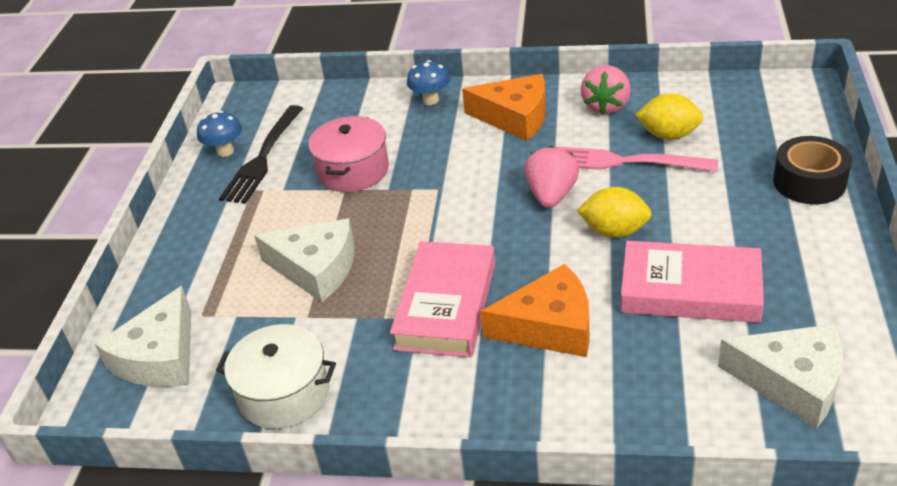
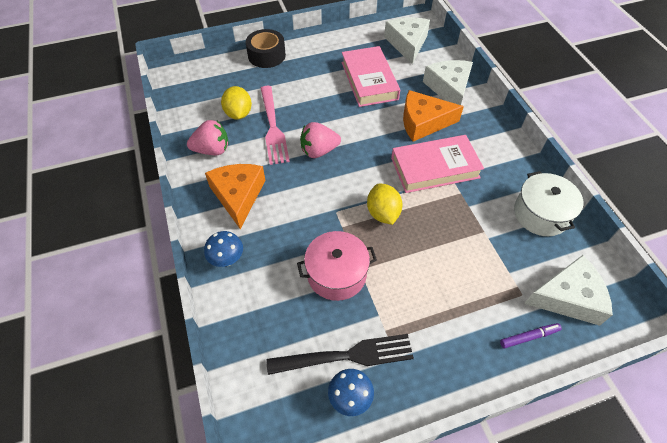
camera: 120 degrees left, 15 degrees up
white cheese [254,218,355,302] -> white cheese moved to [423,60,473,105]
orange cheese [480,264,589,357] -> orange cheese turned 60 degrees counterclockwise [403,90,464,142]
yellow lemon [577,187,652,238] -> yellow lemon moved to [367,184,402,225]
none -> purple marker [500,323,562,348]

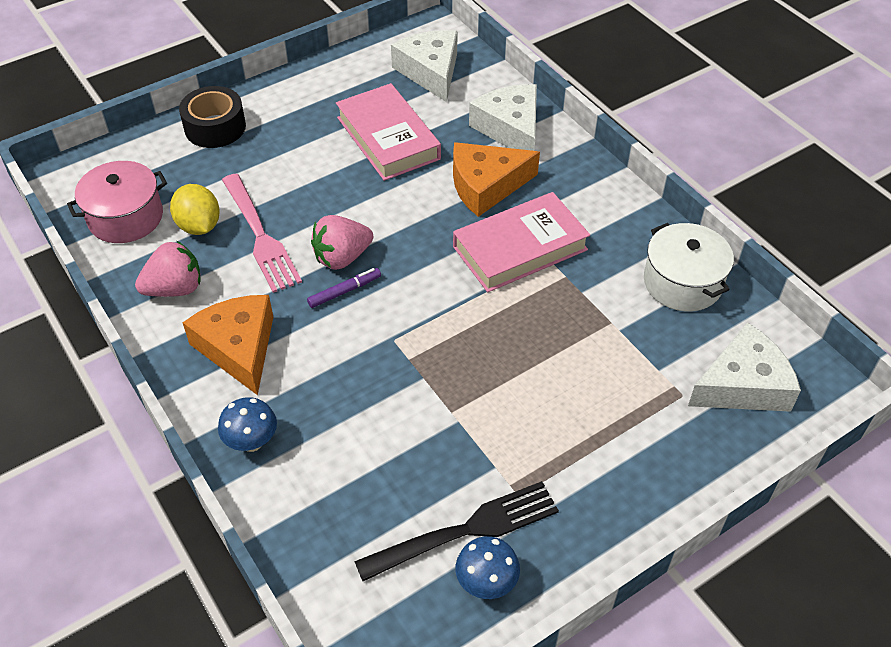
camera: 15 degrees left, 5 degrees down
pink pot [297,231,377,301] -> pink pot moved to [67,161,167,243]
yellow lemon [367,184,402,225] -> none
purple marker [500,323,562,348] -> purple marker moved to [307,268,381,308]

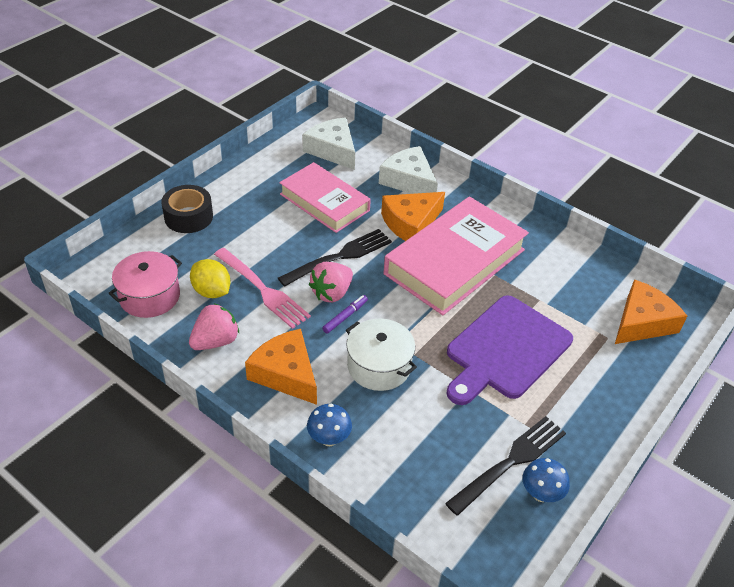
camera: 20 degrees left, 5 degrees down
pink book [453,192,590,292] -> pink book [384,197,529,315], size x1.51
white pot [644,223,734,312] -> white pot moved to [346,319,417,391]
white cheese [688,322,801,412] -> orange cheese [615,279,687,344]
none -> black fork [278,229,392,287]
none -> purple cutting board [447,295,573,405]

